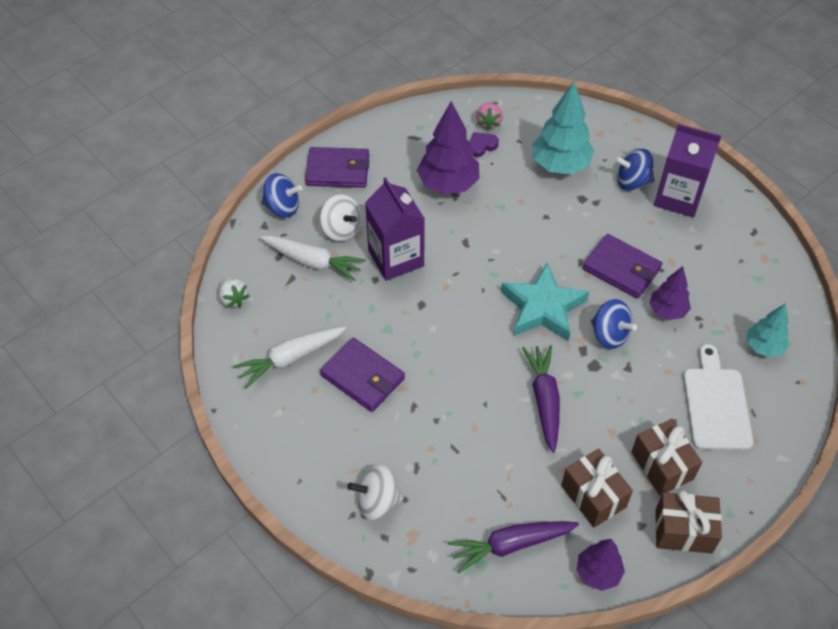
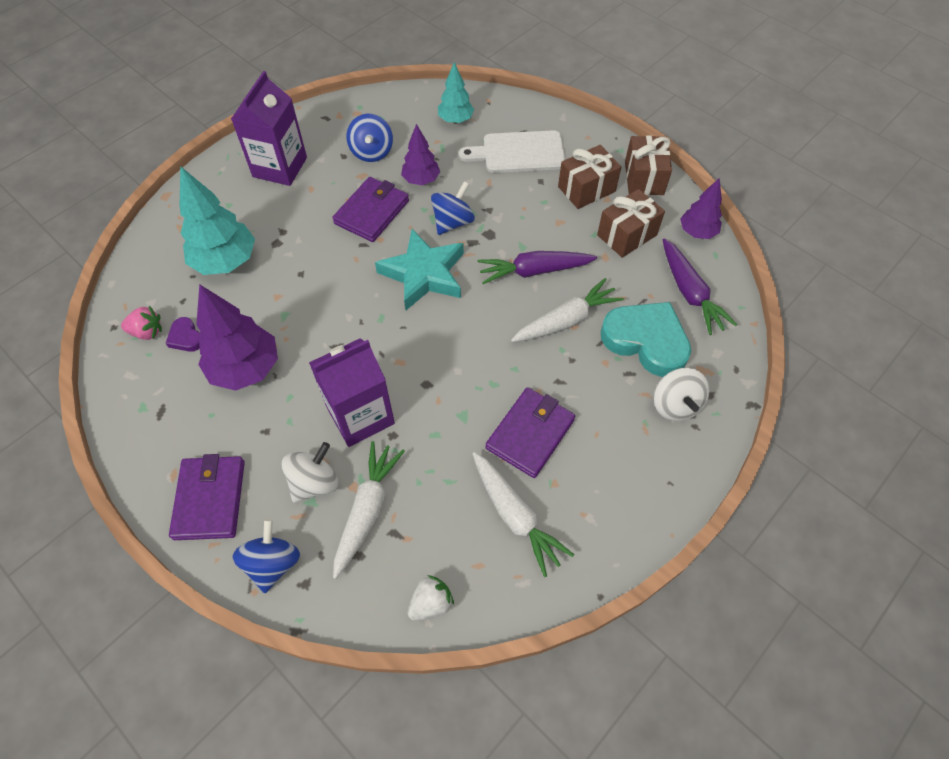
camera: 95 degrees left, 5 degrees up
blue spinning top [615,149,654,191] -> blue spinning top moved to [347,114,393,162]
none -> white carrot [511,278,624,342]
none -> turquoise heart [601,302,691,377]

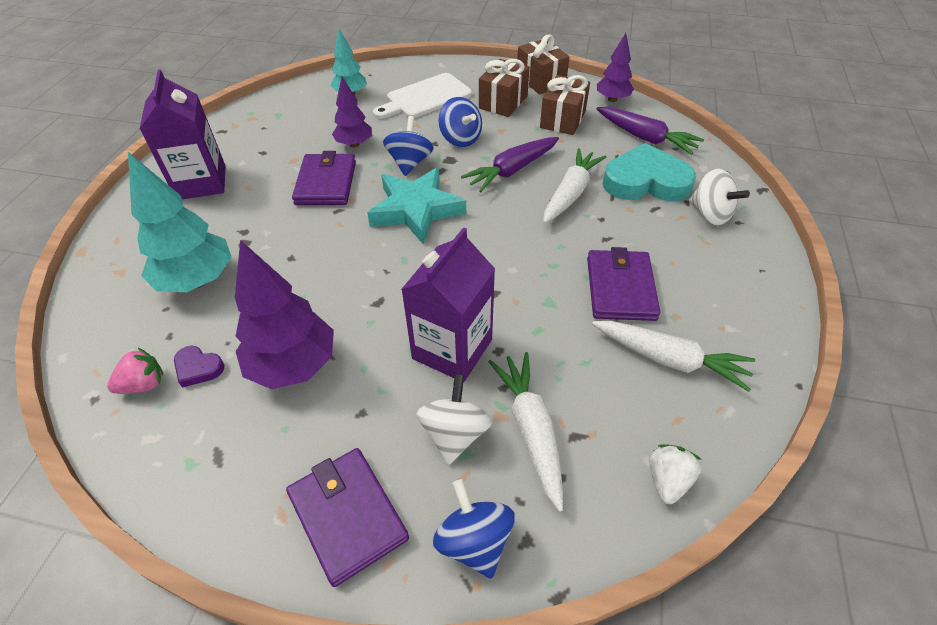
camera: 30 degrees left, 10 degrees down
blue spinning top [347,114,393,162] -> blue spinning top moved to [438,97,482,147]

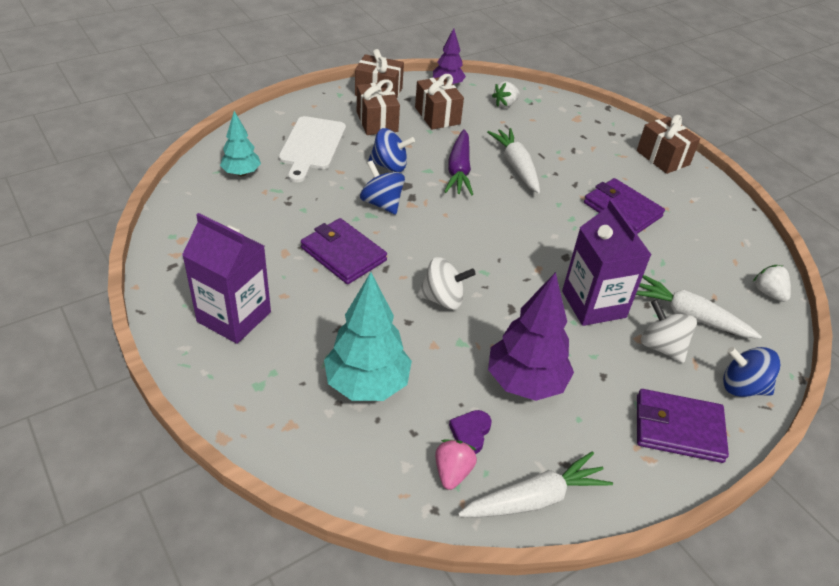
camera: 50 degrees left, 5 degrees down
purple heart [174,345,224,388] -> purple heart turned 135 degrees clockwise [449,410,492,454]
purple tree [332,76,372,147] -> none
turquoise star [367,168,466,244] -> none
white carrot [592,321,755,392] -> white carrot moved to [458,451,613,518]
purple carrot [597,107,704,155] -> white strawberry [492,81,520,108]
turquoise heart [602,143,696,201] -> none
white spinning top [689,169,750,225] -> white spinning top moved to [417,257,476,310]
none -> brown gift [637,115,700,174]

